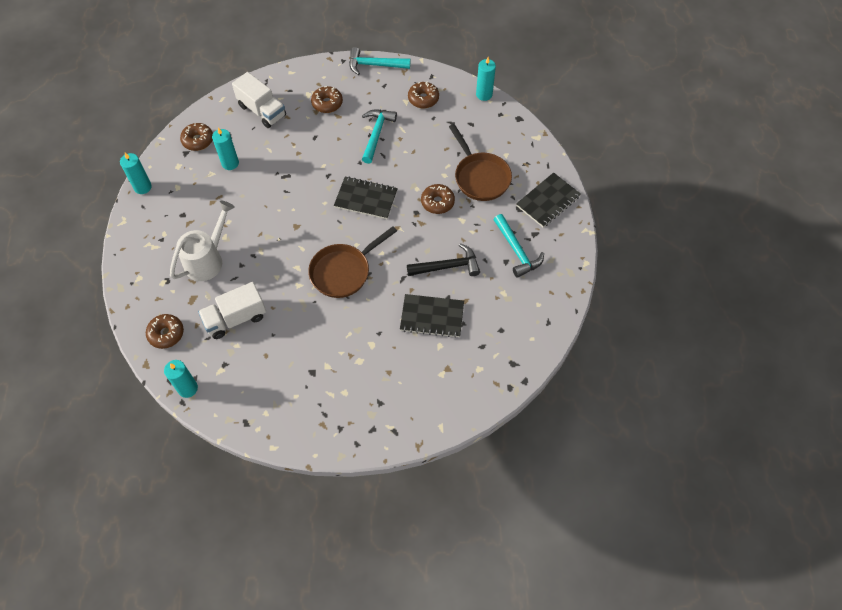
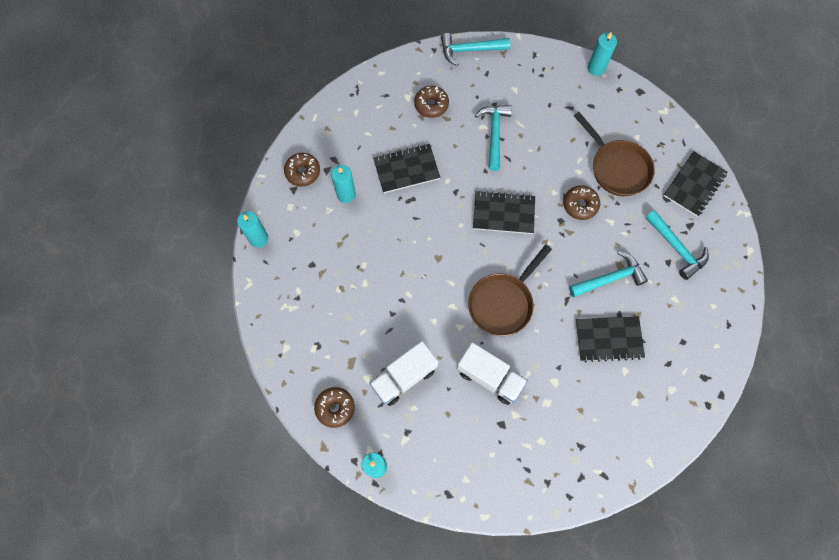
camera: 10 degrees left, 10 degrees up
white watering can [170,200,235,281] -> none
white truck [232,72,286,128] -> white truck moved to [457,342,528,405]
black hammer [407,243,480,276] -> turquoise hammer [569,251,648,297]
brown donut [408,82,439,108] -> none
none -> black notebook [373,144,441,193]

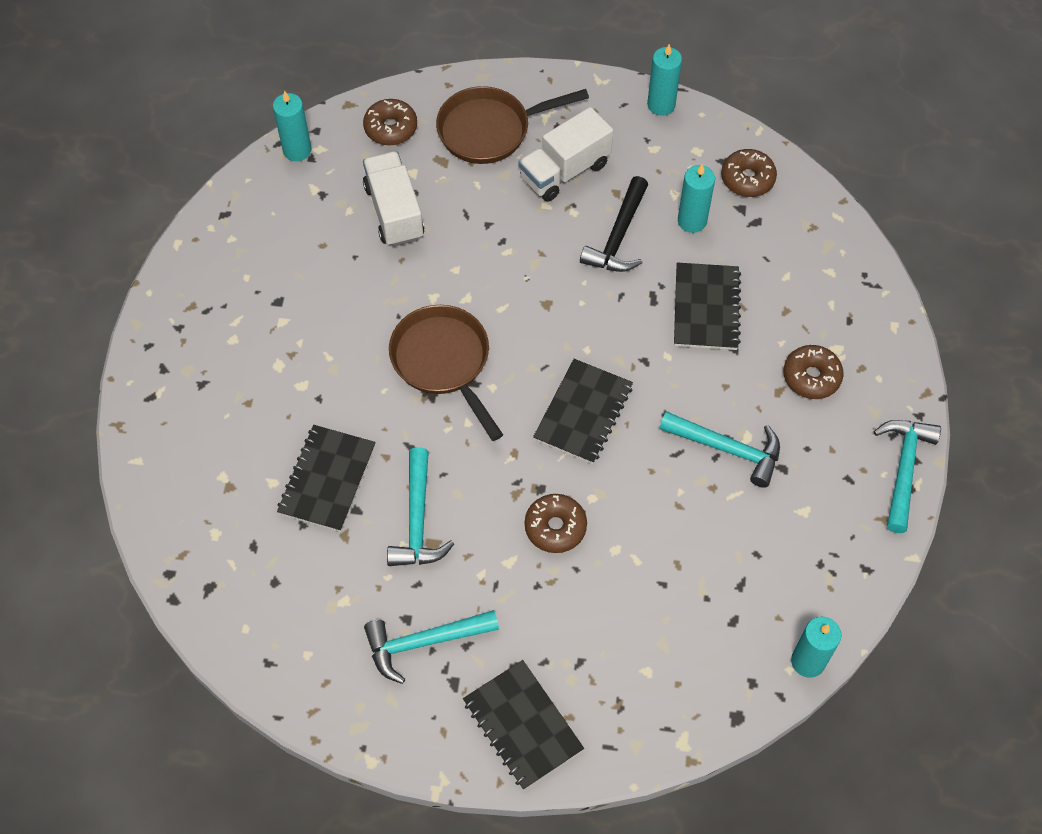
camera: 110 degrees right, 10 degrees down
white truck [457,342,528,405] -> white truck moved to [519,107,613,202]
brown pan [574,112,655,196] -> brown pan moved to [436,86,589,164]
none -> black hammer [580,176,648,272]

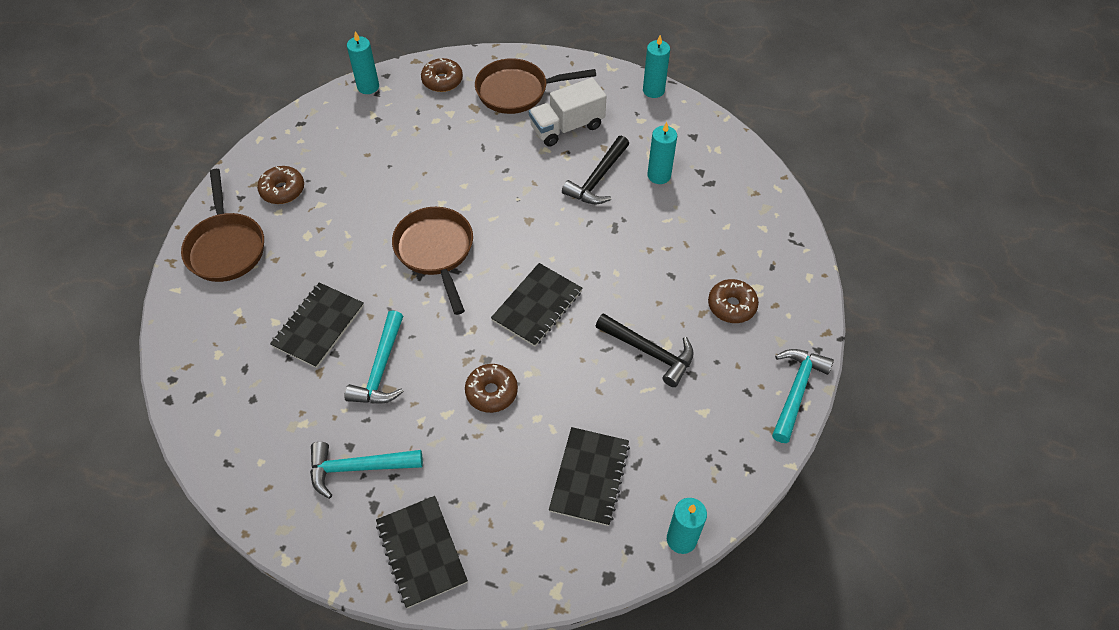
camera: 10 degrees right, 5 degrees down
white truck [363,151,424,247] -> none
turquoise hammer [659,411,780,488] -> black hammer [596,313,694,387]
black notebook [674,263,741,350] -> black notebook moved to [549,427,630,526]
brown donut [721,149,777,197] -> brown donut moved to [257,166,304,204]
none -> brown pan [181,169,264,282]

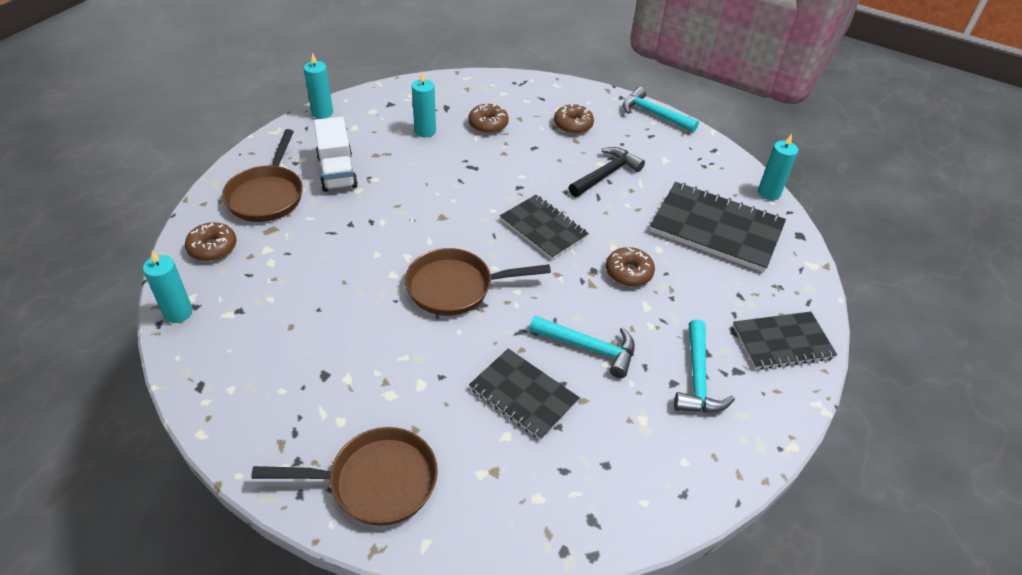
camera: 80 degrees left, 10 degrees down
brown donut [257,166,304,204] -> brown donut moved to [468,104,509,134]
black notebook [549,427,630,526] -> black notebook [650,182,786,272], size x1.56
black hammer [562,136,629,204] -> none

